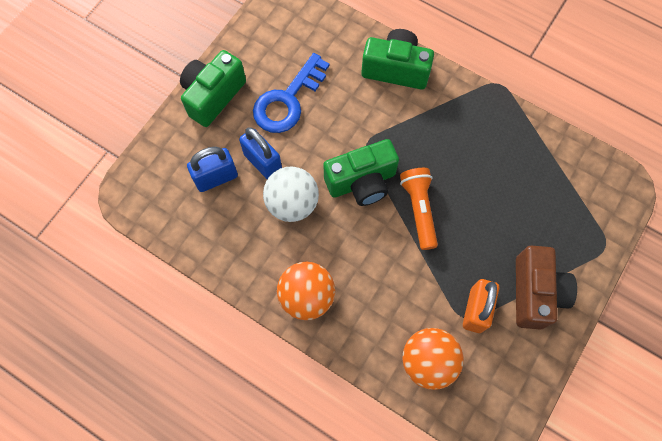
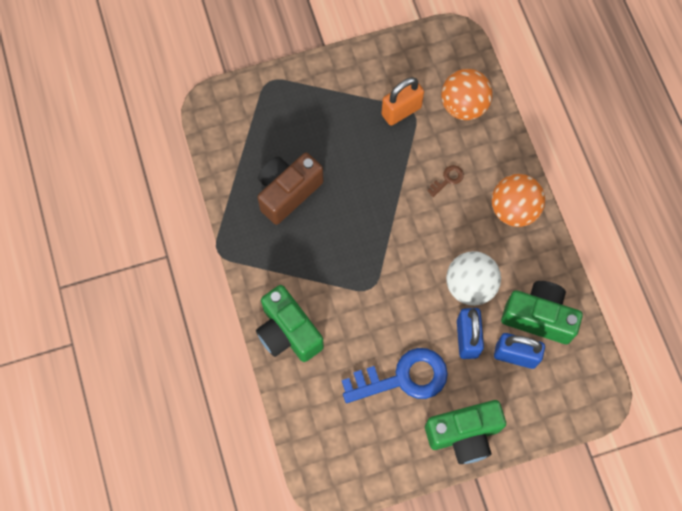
camera: 140 degrees left, 0 degrees up
green camera [323,139,399,206] -> green camera moved to [501,281,583,344]
orange flashlight [400,168,438,250] -> none
brown camera [516,246,577,330] -> brown camera moved to [257,153,323,225]
none -> brown key [427,165,464,197]

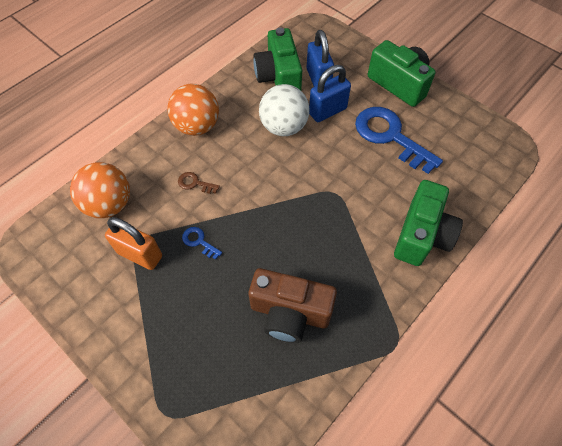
camera: 120 degrees left, 10 degrees down
none -> blue key [182,227,222,260]

